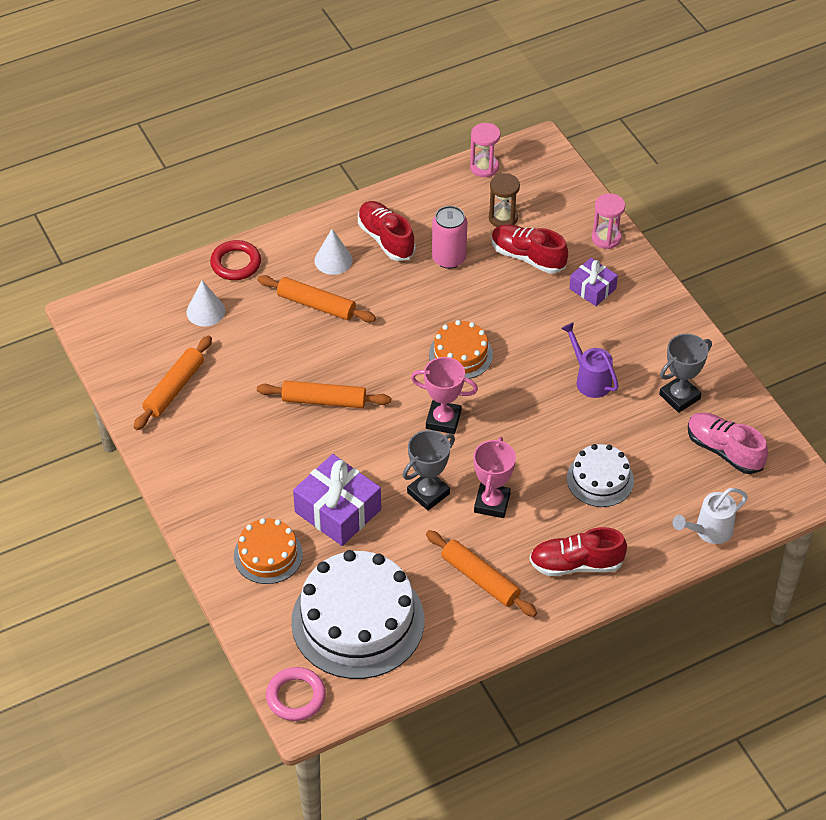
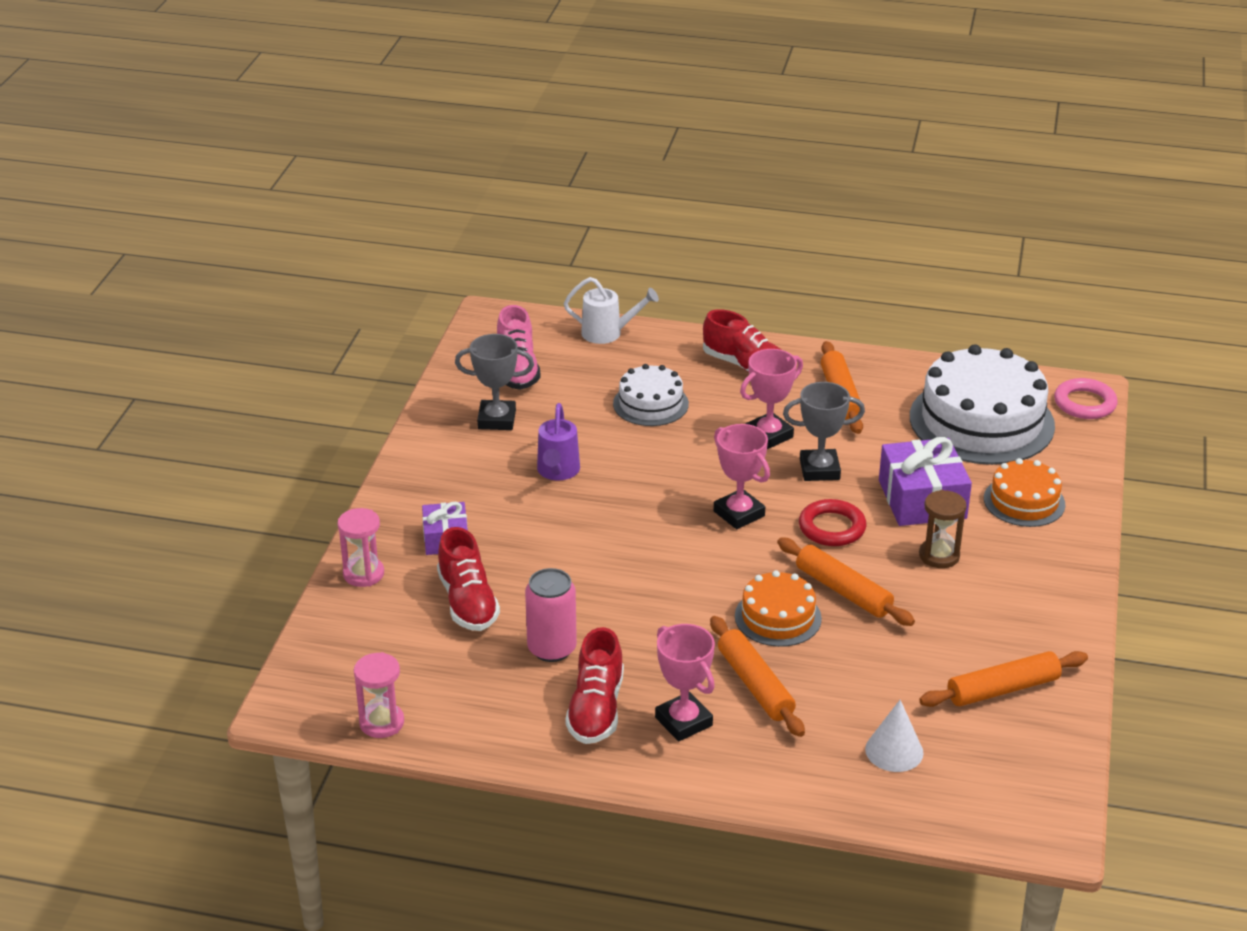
camera: 140 degrees left, 15 degrees down
red ring [210,240,261,280] -> red ring moved to [799,499,866,546]
white cone [314,229,353,275] -> pink trophy [655,624,715,741]
orange cake [429,320,493,379] -> orange cake moved to [735,570,822,647]
brown hourglass [489,173,520,227] -> brown hourglass moved to [919,490,966,568]

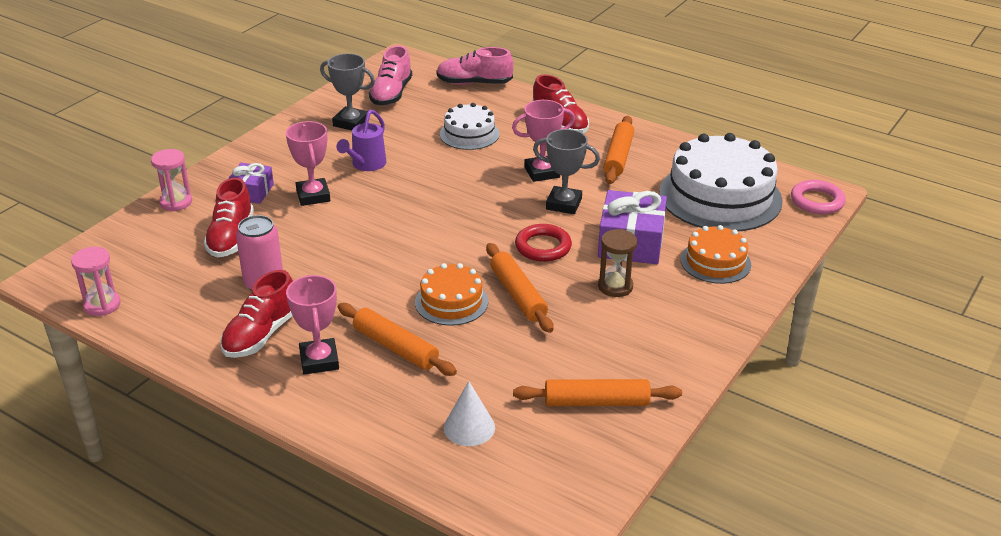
camera: 20 degrees right, 0 degrees up
white watering can [564,277,659,344] -> pink shoe [436,47,514,85]
orange rolling pin [710,616,805,737] -> orange rolling pin turned 45 degrees counterclockwise [338,303,457,376]
pink trophy [714,424,770,529] -> pink trophy moved to [286,121,330,206]

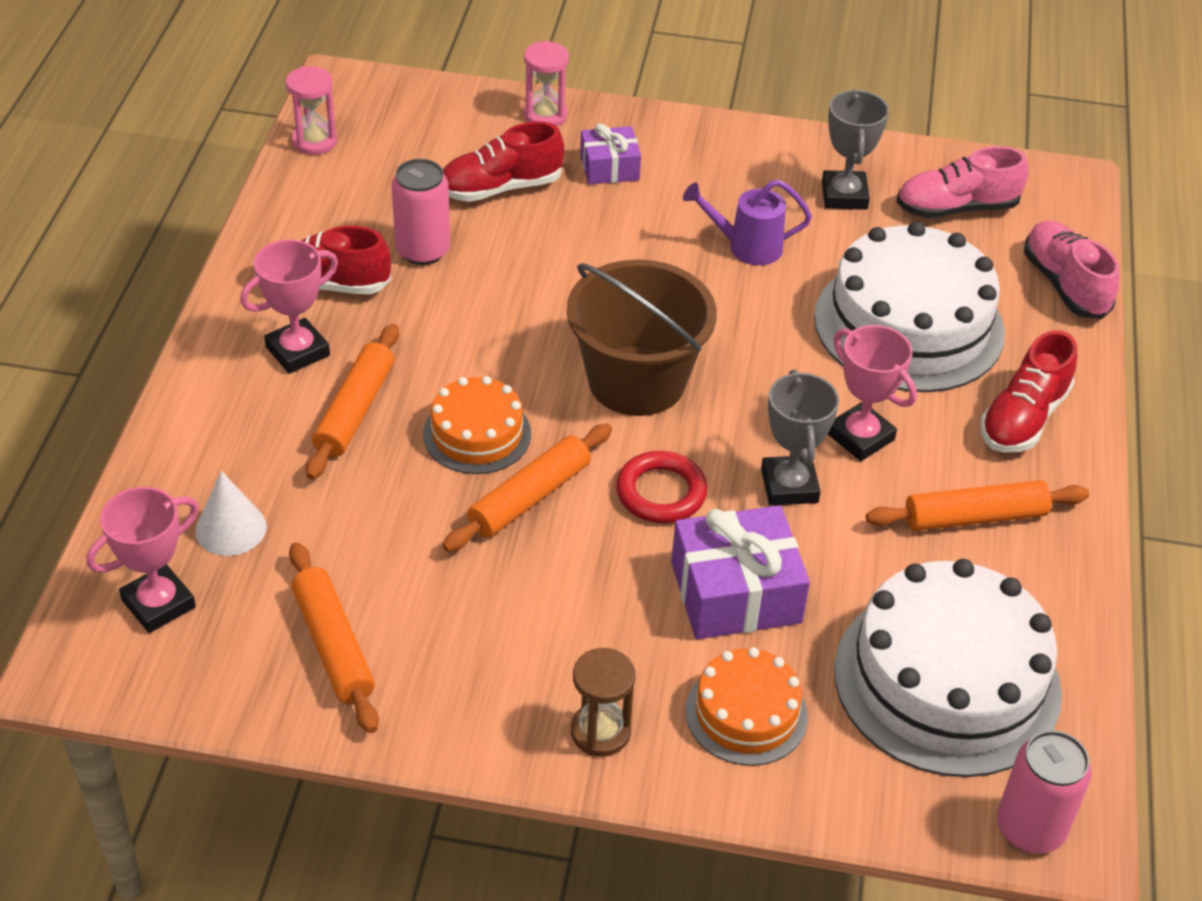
camera: 65 degrees right, 10 degrees up
pink trophy [286,121,330,206] -> pink trophy moved to [86,487,199,633]
white cake [440,103,499,150] -> white cake [814,221,1005,392], size x1.88
brown hourglass [598,229,637,297] -> brown hourglass moved to [571,648,635,756]
pink ring [791,180,846,214] -> pink can [997,730,1092,853]
none -> brown bucket [567,260,717,416]

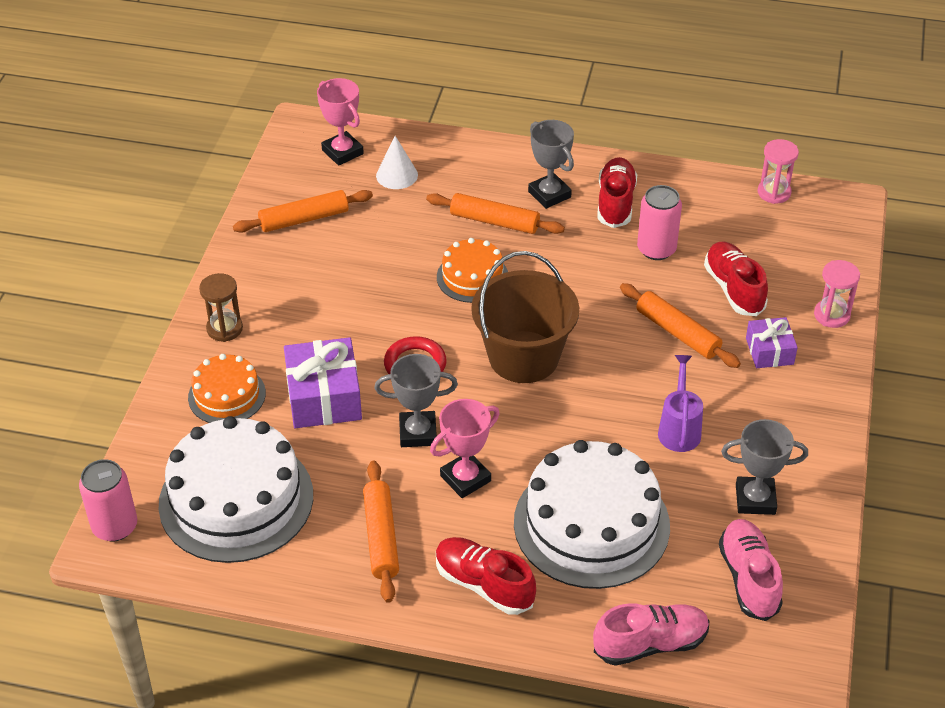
camera: 95 degrees right, 0 degrees up
pink trophy [240,240,338,374] -> grey trophy [528,120,574,209]
orange rolling pin [442,423,612,552] -> orange rolling pin moved to [620,283,741,368]

